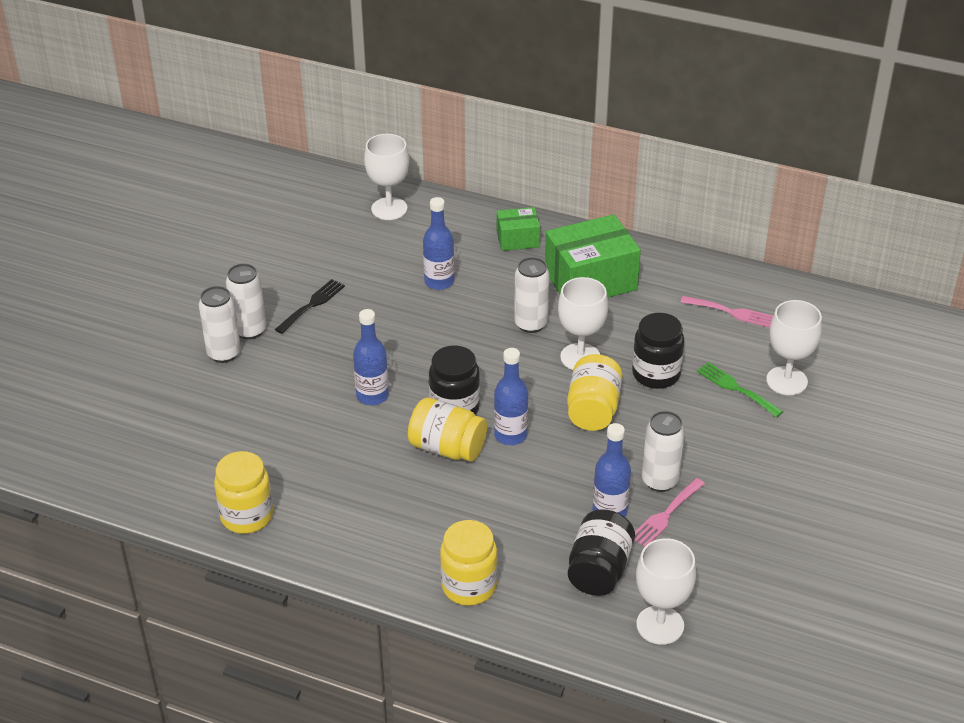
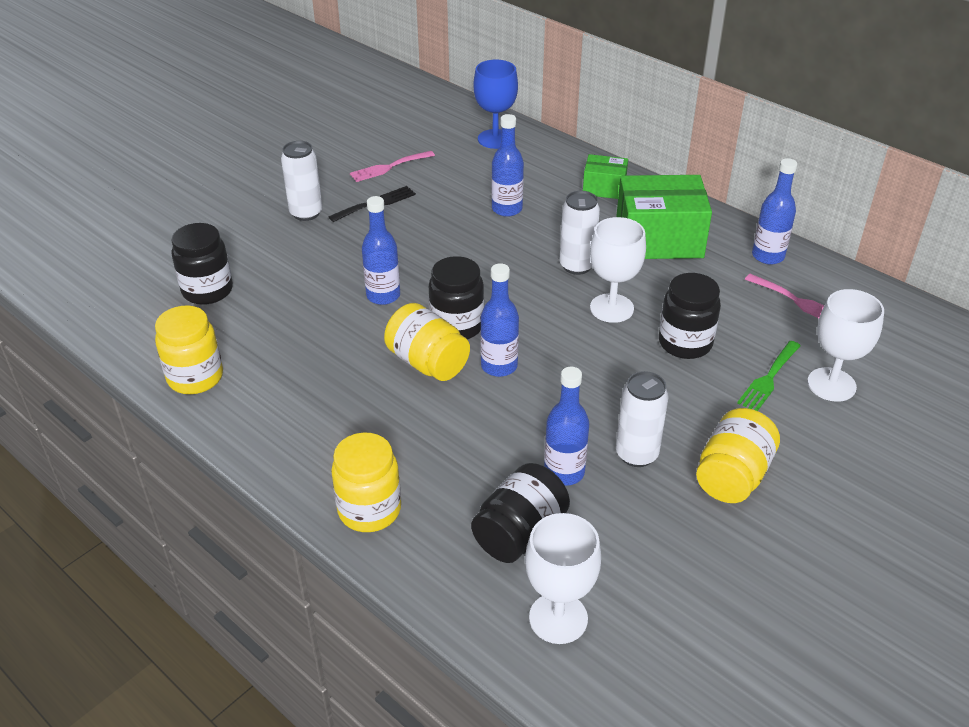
camera: 20 degrees right, 0 degrees up
white can [199,286,241,363] -> none
white goblet [364,134,409,220] -> blue goblet [473,60,518,149]
yellow jar [567,354,623,431] -> yellow jar moved to [696,408,780,503]
pink fork [634,478,705,547] -> pink fork moved to [350,151,435,182]
green fork [697,362,783,417] -> green fork turned 120 degrees counterclockwise [737,341,801,411]
none -> black jar [171,223,233,305]
none -> blue bottle [752,158,797,265]

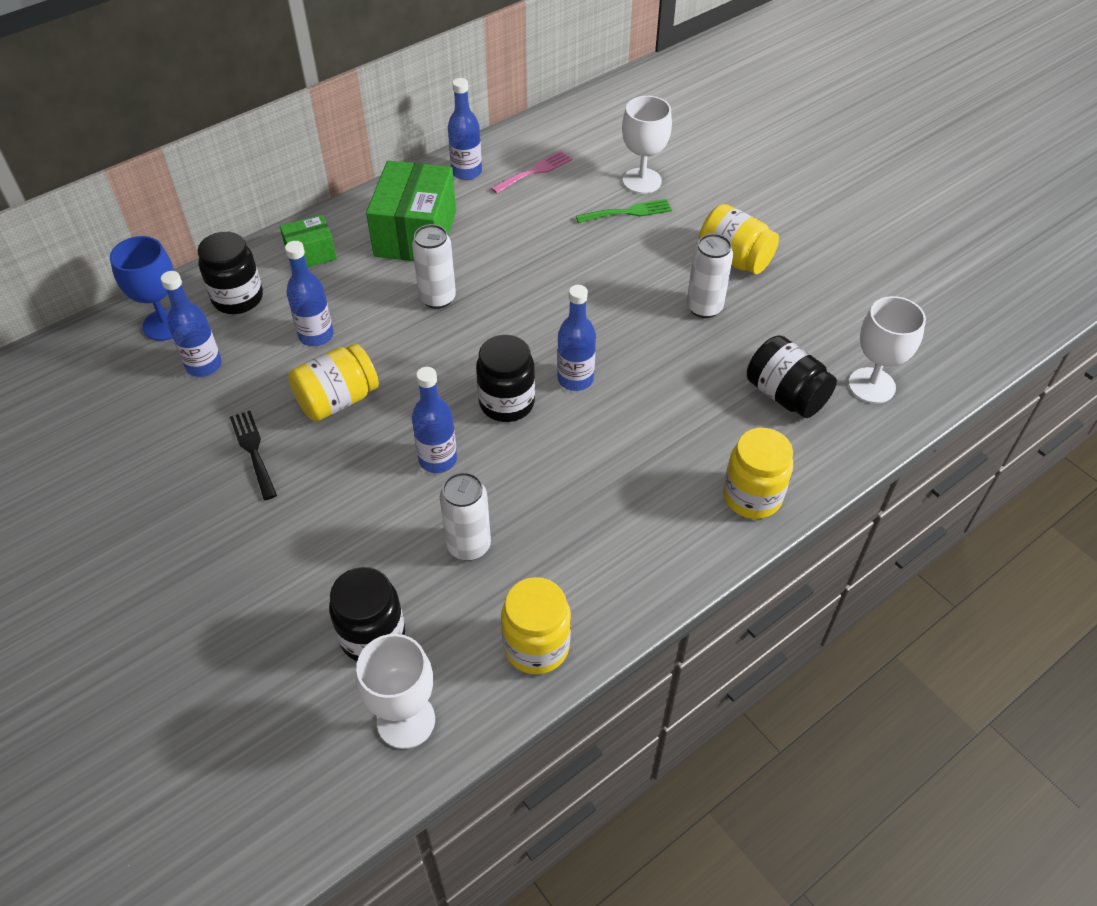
camera: 80 degrees left, 10 degrees up
white can [281,141,323,221] -> white can moved to [440,472,491,561]
pink fork [350,151,435,182] -> none
yellow jar [384,303,470,381] -> yellow jar moved to [288,344,379,421]
blue bottle [544,367,589,486] -> blue bottle moved to [161,271,222,377]
green box [583,154,628,199] -> green box turned 45 degrees clockwise [280,215,337,267]
white goblet [590,217,646,323] -> white goblet moved to [356,634,435,749]
black jar [659,273,721,359] -> black jar moved to [197,232,263,314]
green fork [737,341,801,411] -> green fork turned 60 degrees counterclockwise [576,199,672,223]

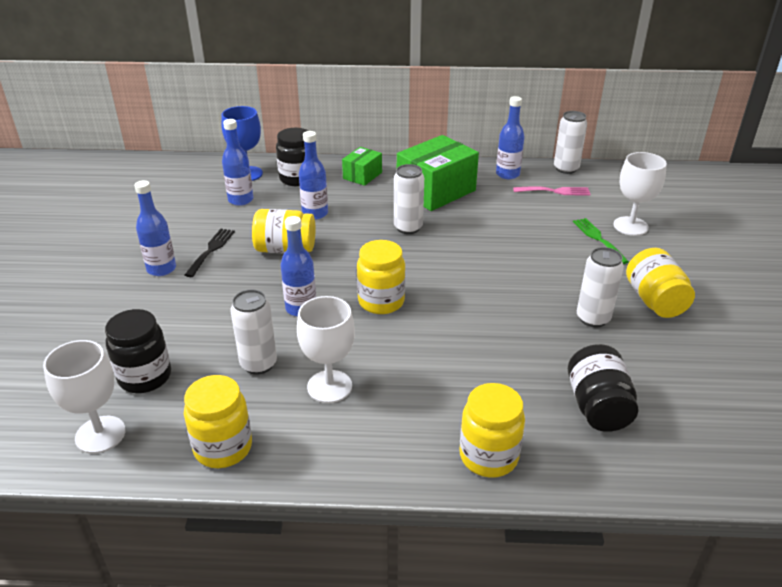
camera: 40 degrees right, 15 degrees down
green box [280,215,337,267] -> green box turned 75 degrees counterclockwise [342,147,382,186]
black jar [476,335,535,422] -> yellow jar [357,240,405,314]
blue bottle [557,285,596,391] -> blue bottle moved to [134,180,176,276]
green fork [576,199,672,223] -> green fork turned 135 degrees counterclockwise [573,218,629,264]
white goblet [848,296,926,404] -> white goblet moved to [297,296,355,403]
none -> white can [554,111,587,174]

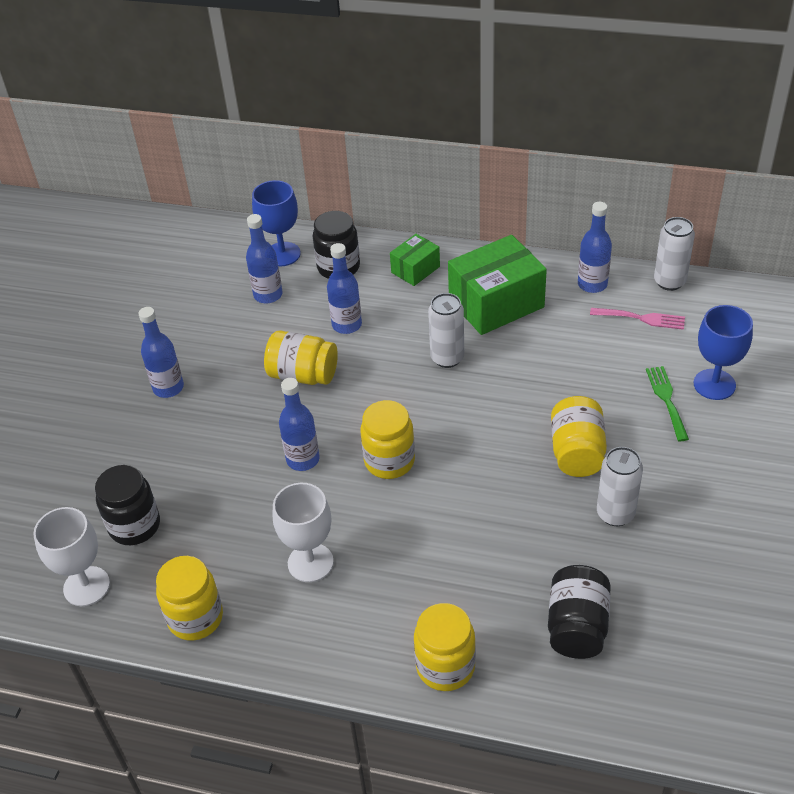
camera: 15 degrees right, 10 degrees up
black fork [185,229,235,277] -> none
white can [231,289,277,375] -> none
white goblet [614,152,667,236] -> blue goblet [694,305,753,400]
yellow jar [626,248,695,318] -> yellow jar moved to [551,396,607,477]

